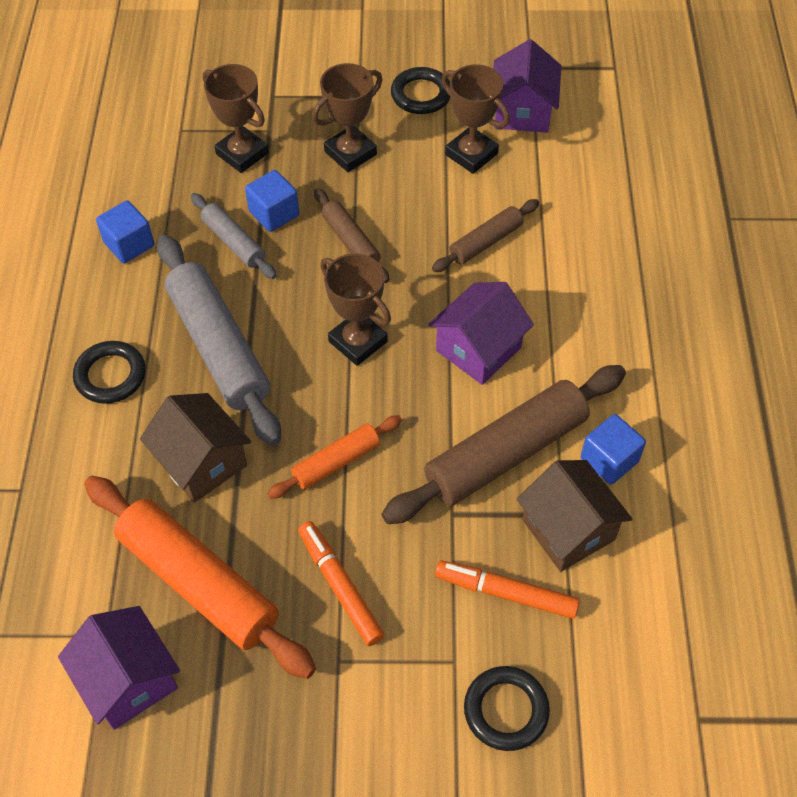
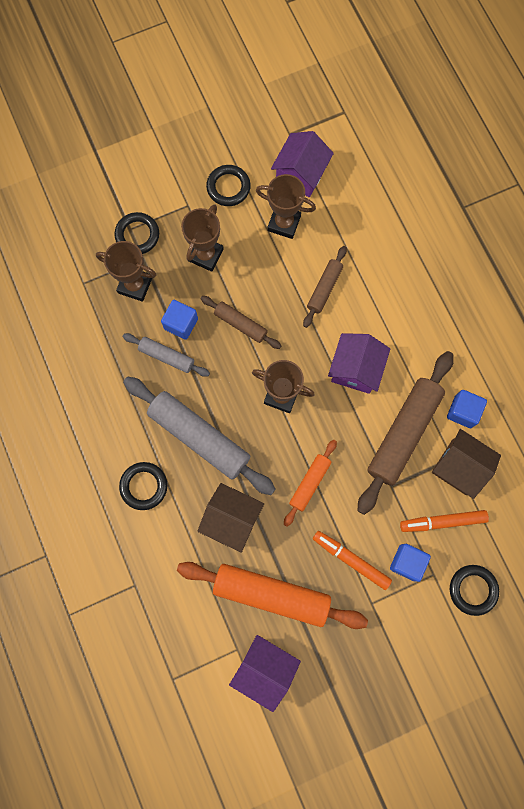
camera: 25 degrees left, 20 degrees up
blue cube [96,200,154,263] -> blue cube moved to [390,544,431,582]
purple house [493,39,561,133] -> purple house turned 45 degrees clockwise [271,131,334,197]
none -> black ring [114,212,159,254]

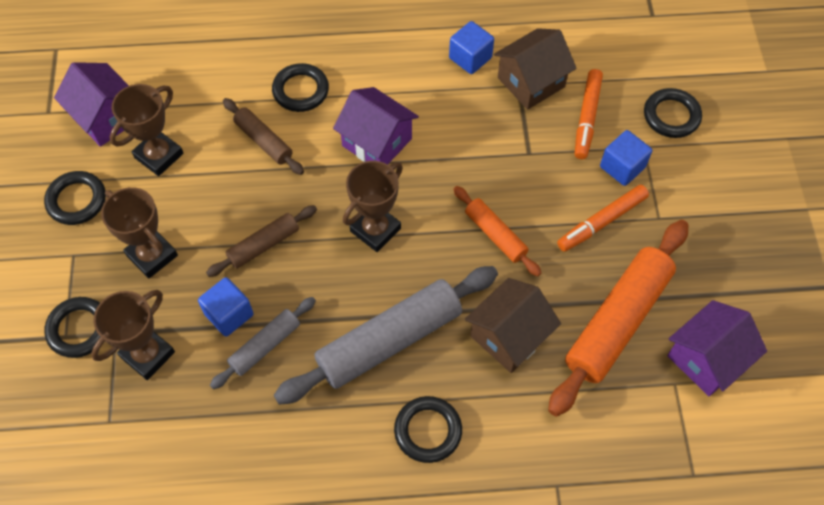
camera: 70 degrees left, 15 degrees down
brown rolling pin [358,351,454,515] -> none
none -> black ring [272,63,329,112]

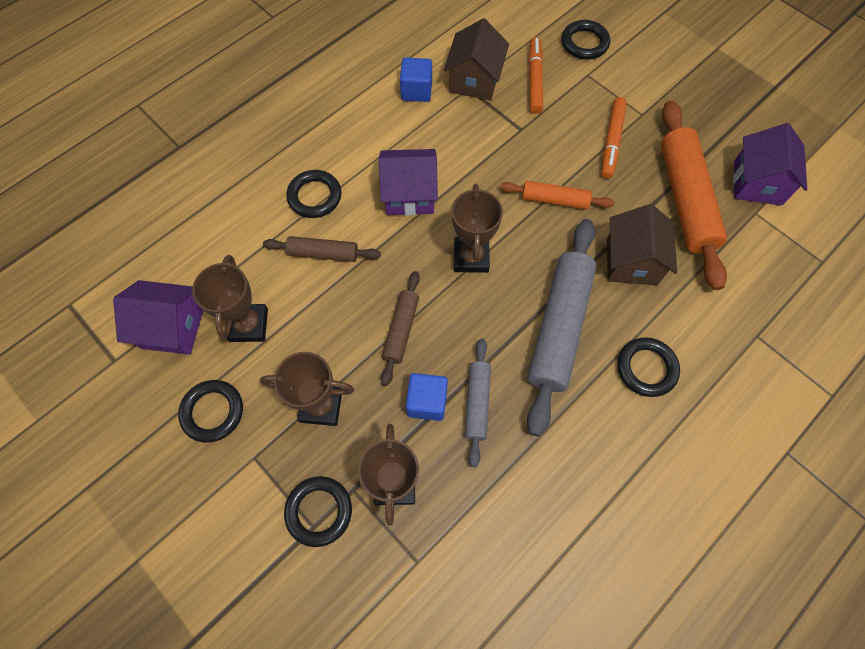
camera: 40 degrees left, 5 degrees up
orange marker [575,69,603,159] -> orange marker turned 150 degrees counterclockwise [529,37,543,114]
blue cube [600,130,652,186] -> none

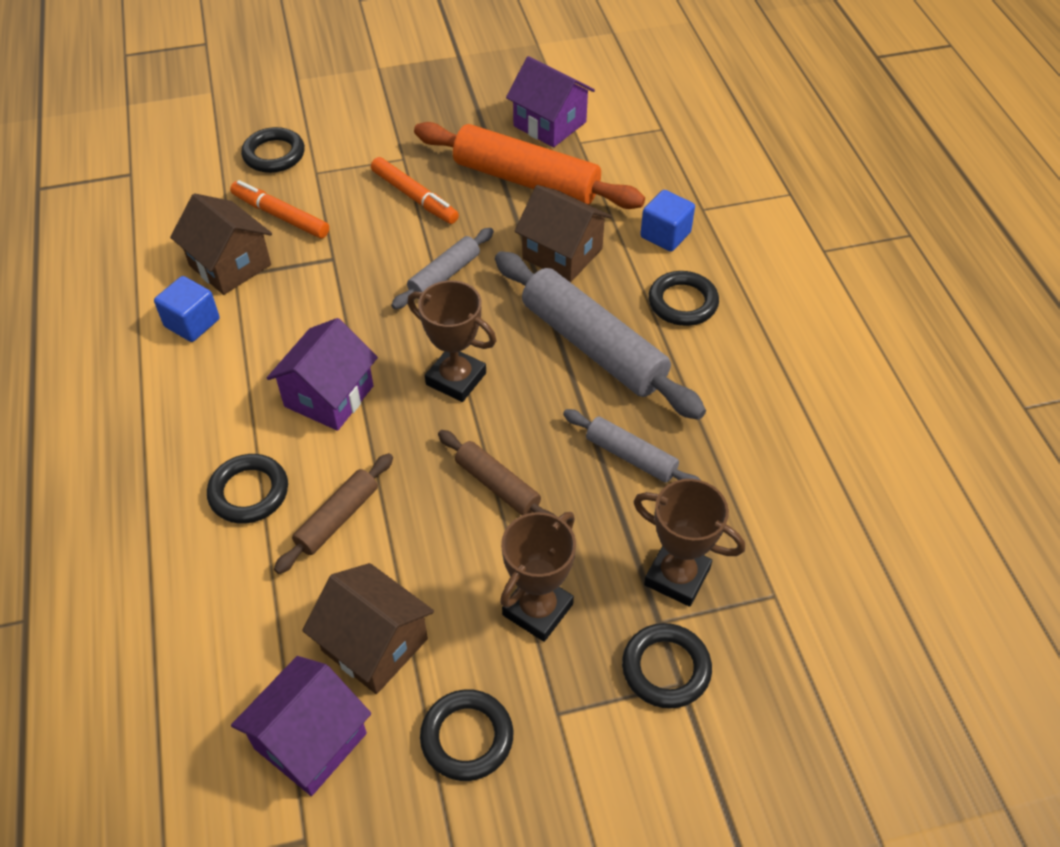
camera: 60 degrees left, 15 degrees down
brown trophy [192,255,268,342] -> brown house [302,563,434,694]
blue cube [406,373,448,421] -> blue cube moved to [640,190,695,252]
orange rolling pin [500,181,614,209] -> grey rolling pin [391,228,494,309]

